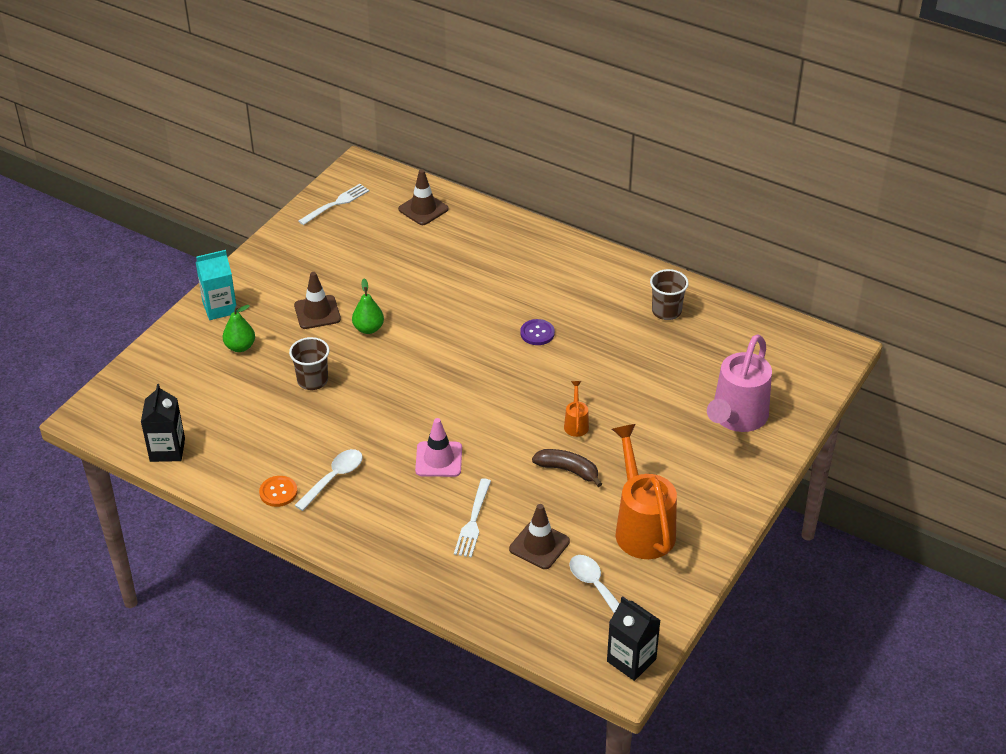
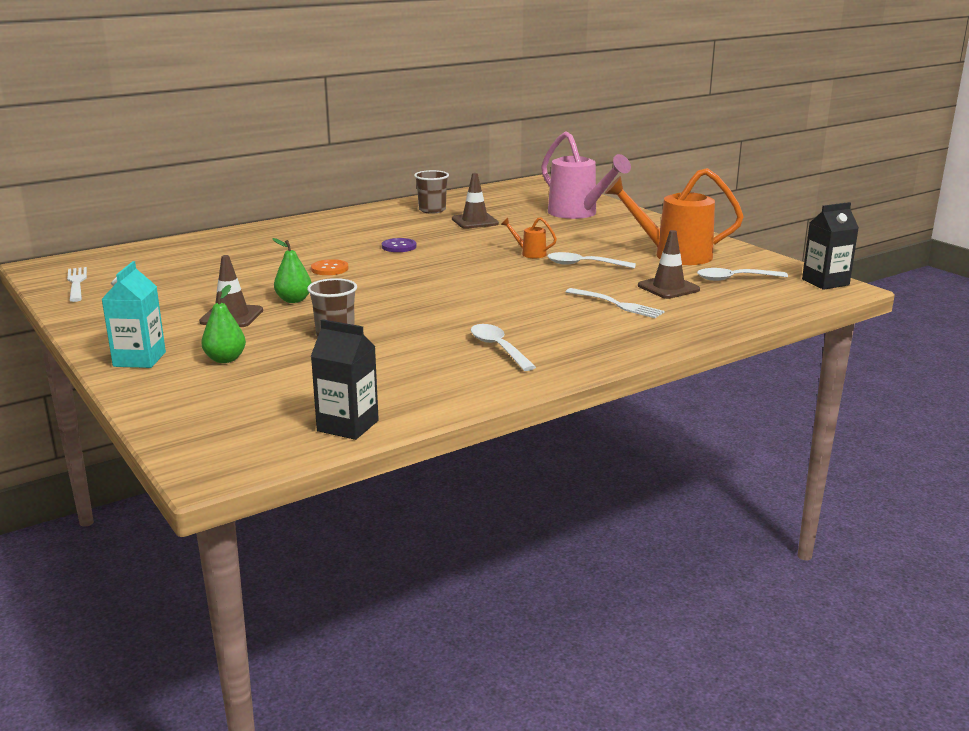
camera: 65 degrees left, 20 degrees down
orange button [259,476,298,507] -> orange button moved to [311,259,349,275]
brown traffic cone [398,169,449,225] -> brown traffic cone moved to [452,173,499,229]
pink traffic cone [415,418,462,477] -> none
brown banana [532,449,602,487] -> white spoon [547,252,636,269]

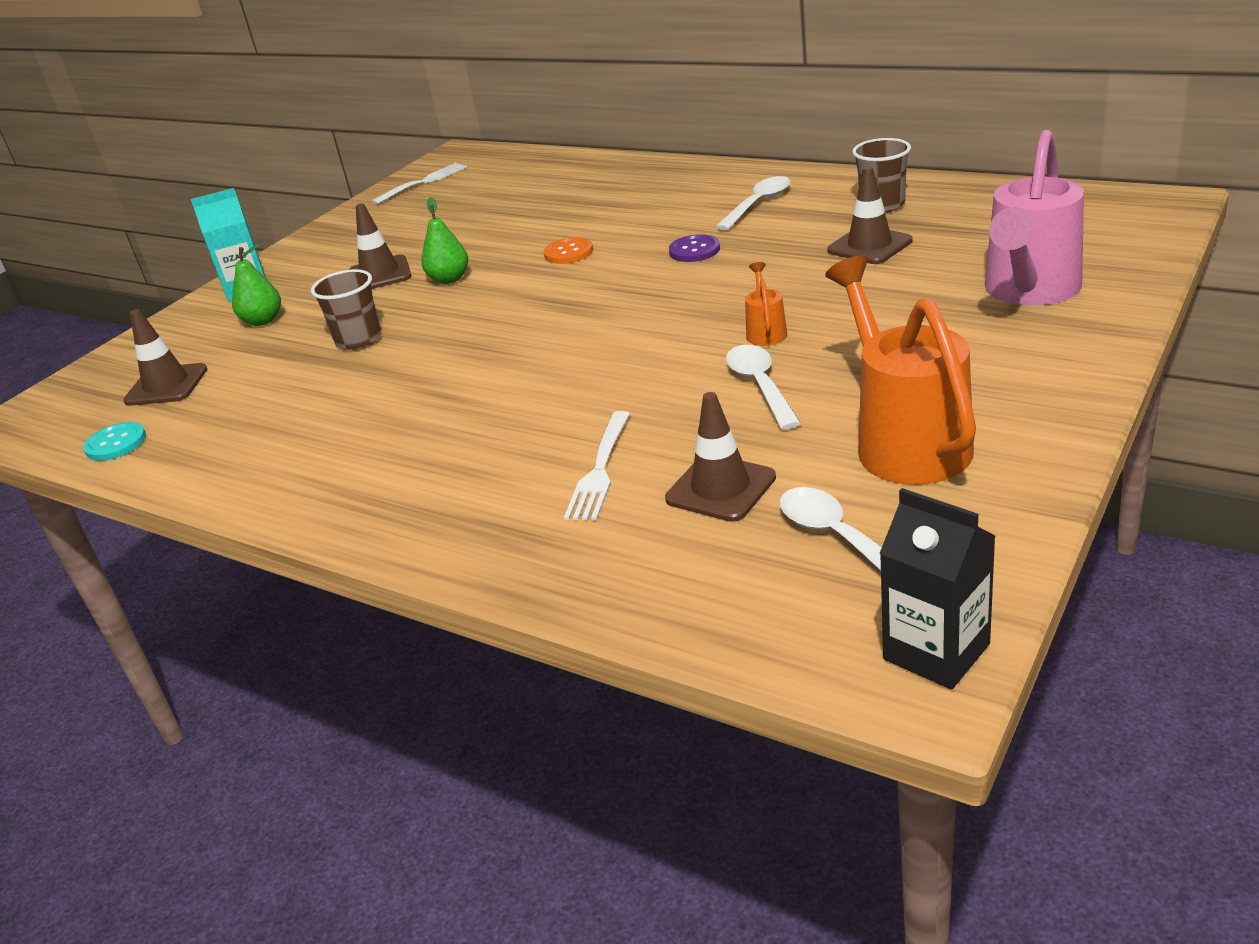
camera: 70 degrees right, 10 degrees up
black carton [311,319,379,440] -> turquoise button [83,422,146,461]
white spoon [471,324,536,371] -> white spoon moved to [716,176,790,230]
none -> brown traffic cone [123,309,207,406]

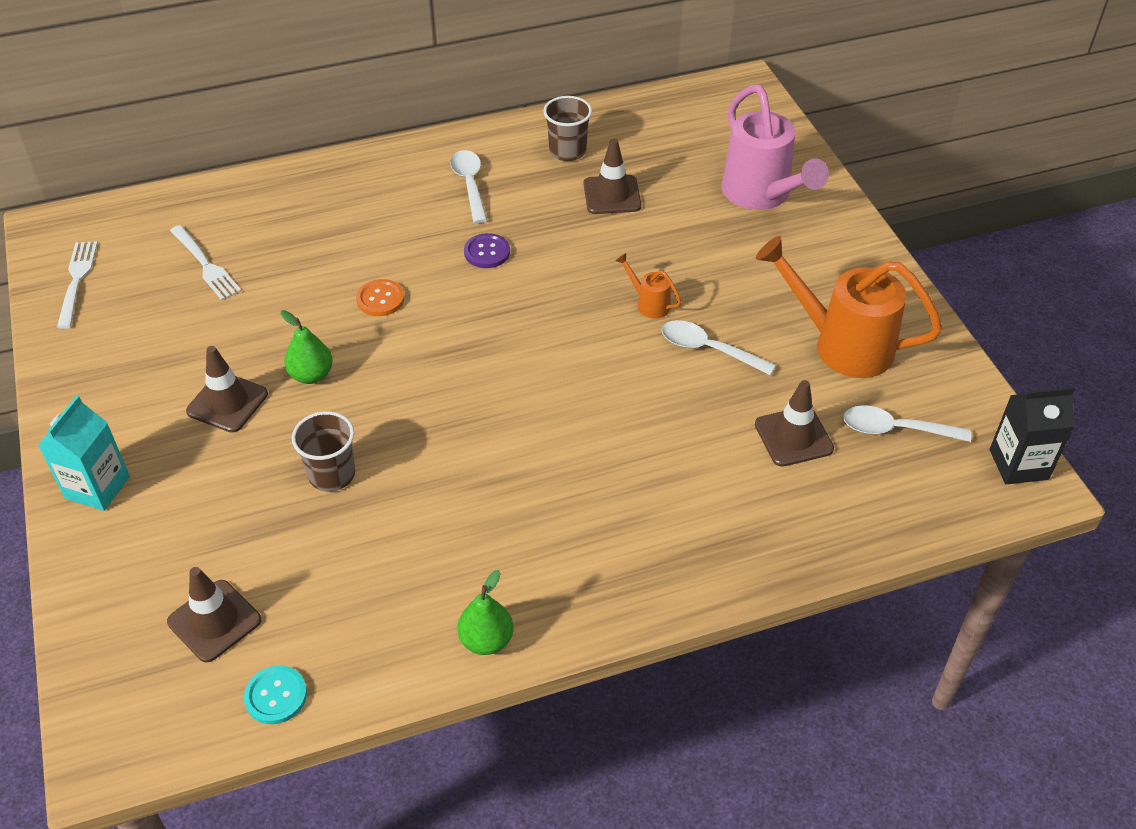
camera: 55 degrees left, 15 degrees up
green pear [232,243,281,326] -> green pear moved to [457,570,513,655]
white fork [564,411,630,520] -> white fork moved to [170,225,241,300]

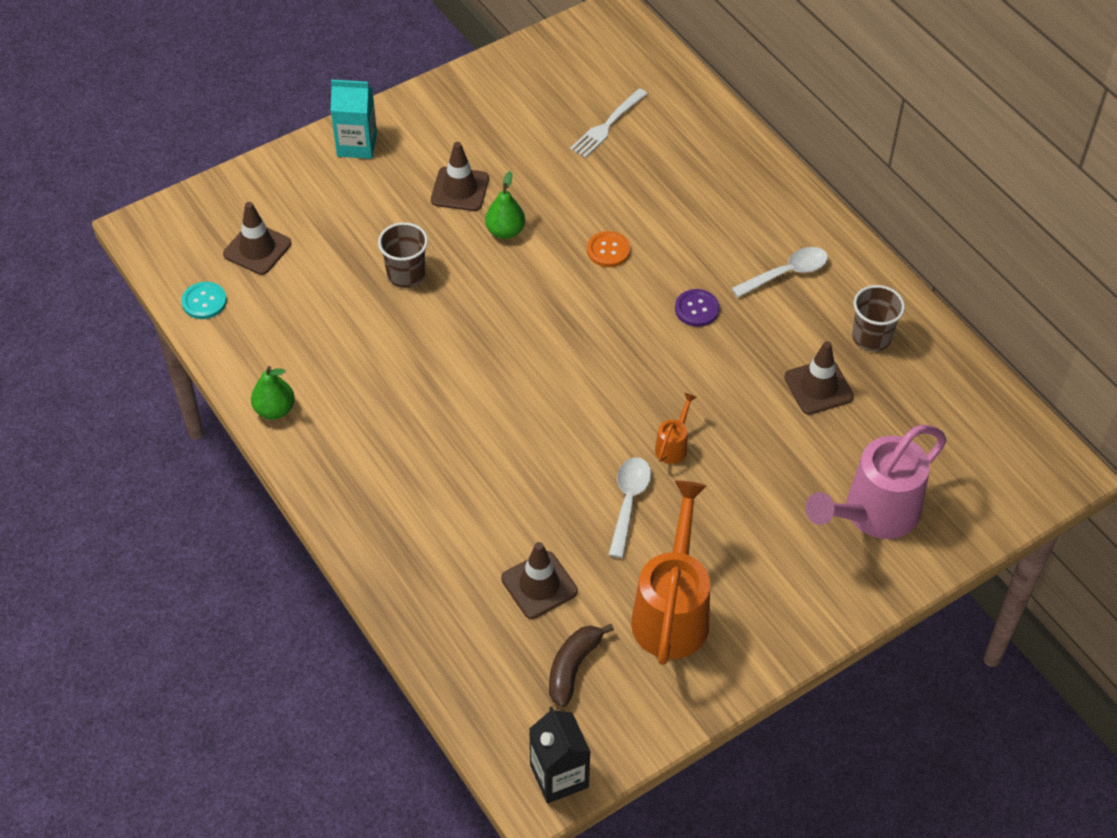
camera: 75 degrees right, 5 degrees up
white fork [57,241,98,329] -> none
white spoon [843,405,971,442] -> brown banana [549,624,614,707]

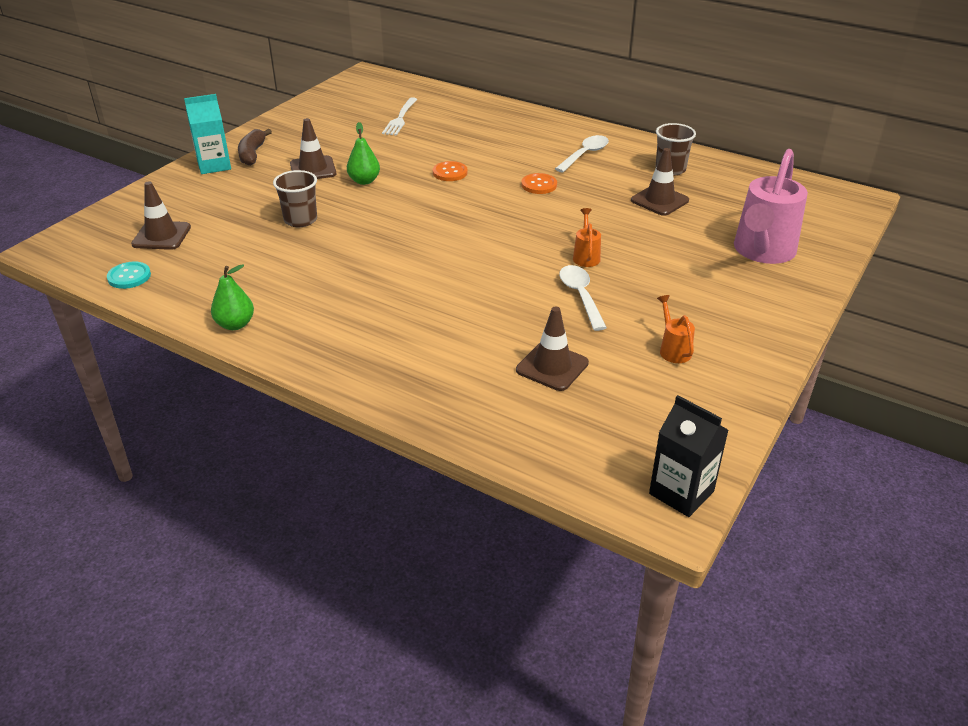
camera: 25 degrees left, 15 degrees down
brown banana [549,624,614,707] -> brown banana moved to [238,129,272,166]
orange watering can [631,481,710,665] -> orange watering can [657,295,695,363], size x0.44
purple button [675,289,720,327] -> orange button [522,173,557,194]

